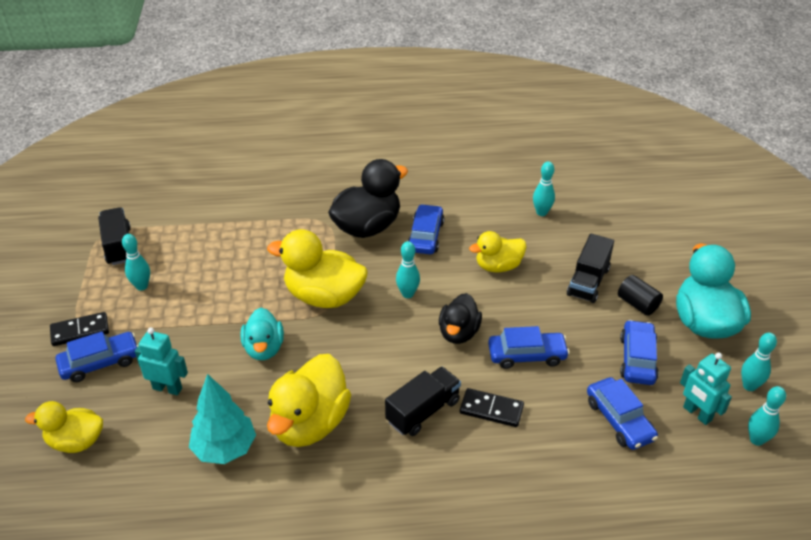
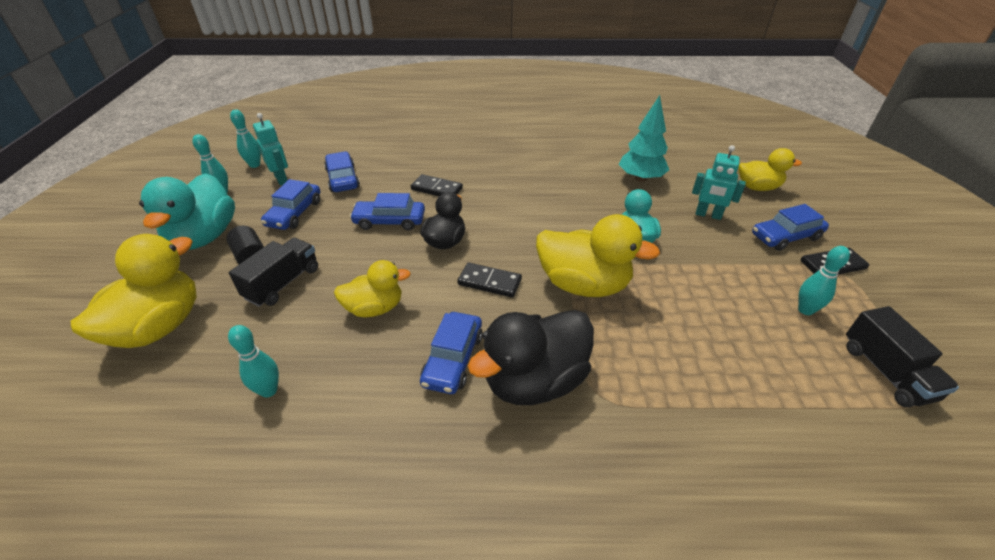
camera: 175 degrees left, 0 degrees up
yellow duck [267,354,351,447] -> yellow duck moved to [71,234,197,348]
black truck [385,367,461,436] -> none
turquoise bowling pin [396,241,420,298] -> black domino [457,263,522,298]

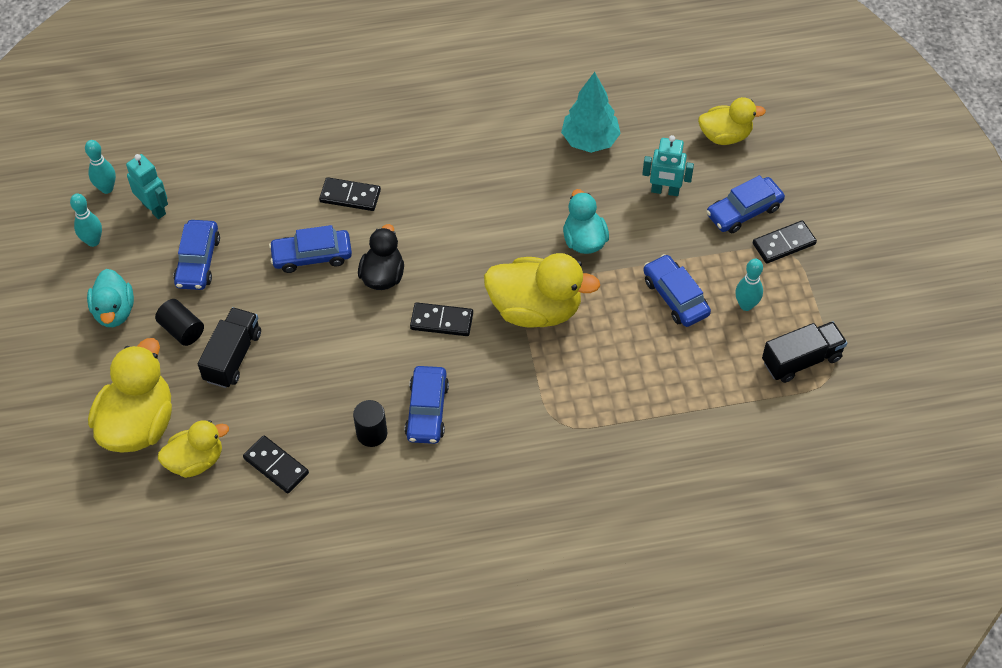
camera: 10 degrees left, 15 degrees up
turquoise duck [139,173,235,250] -> turquoise duck [87,269,134,327], size x0.62
turquoise bowling pin [228,325,279,397] -> black domino [243,435,309,494]
blue car [324,152,360,192] -> blue car moved to [643,254,711,327]
yellow duck [334,260,411,317] -> yellow duck moved to [158,420,229,478]
black duck [468,310,594,405] -> none
black truck [846,306,959,408] -> black truck turned 90 degrees counterclockwise [762,321,847,383]
none -> black cylinder [353,400,387,447]

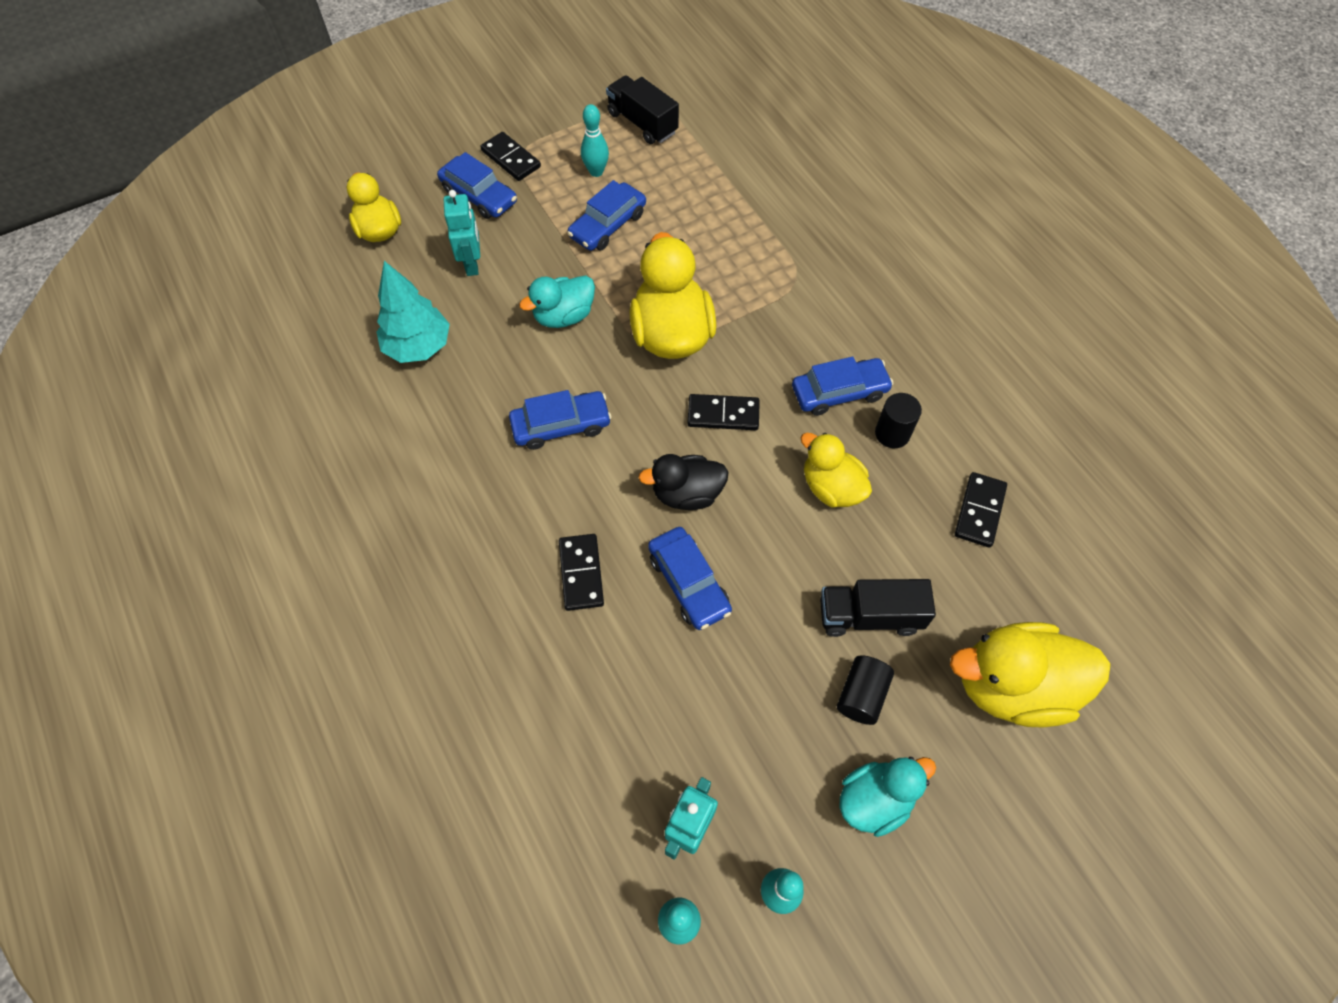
camera: 110 degrees left, 5 degrees up
yellow duck [158,420,229,478] -> yellow duck moved to [801,433,872,507]
blue car [173,220,220,290] -> blue car moved to [509,390,611,450]
black domino [410,302,473,336] -> black domino turned 75 degrees counterclockwise [687,394,760,430]

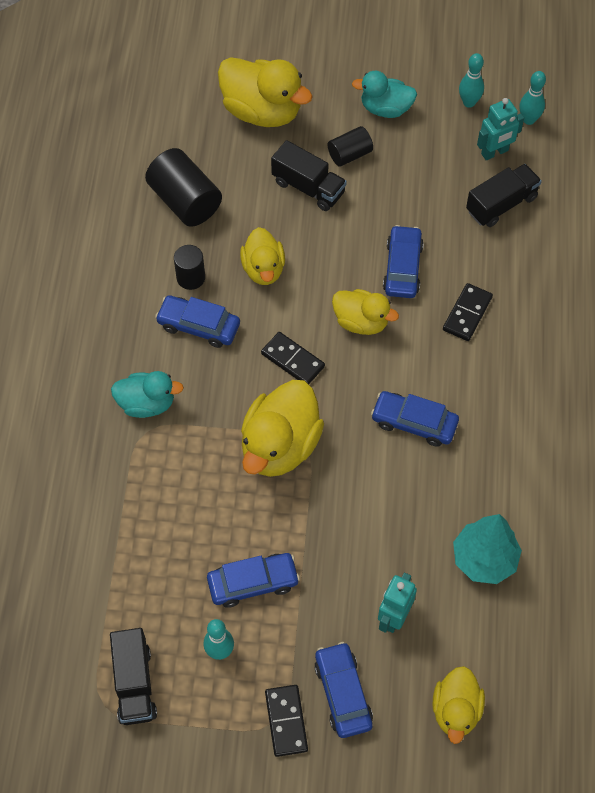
camera: 145 degrees left, 0 degrees up
turquoise duck [519,276,595,328] -> turquoise duck moved to [111,371,184,418]
black duck [639,454,729,510] -> yellow duck [332,289,399,335]
black domino [955,472,1007,548] -> black cylinder [145,148,222,227]
none -> black truck [466,164,542,227]

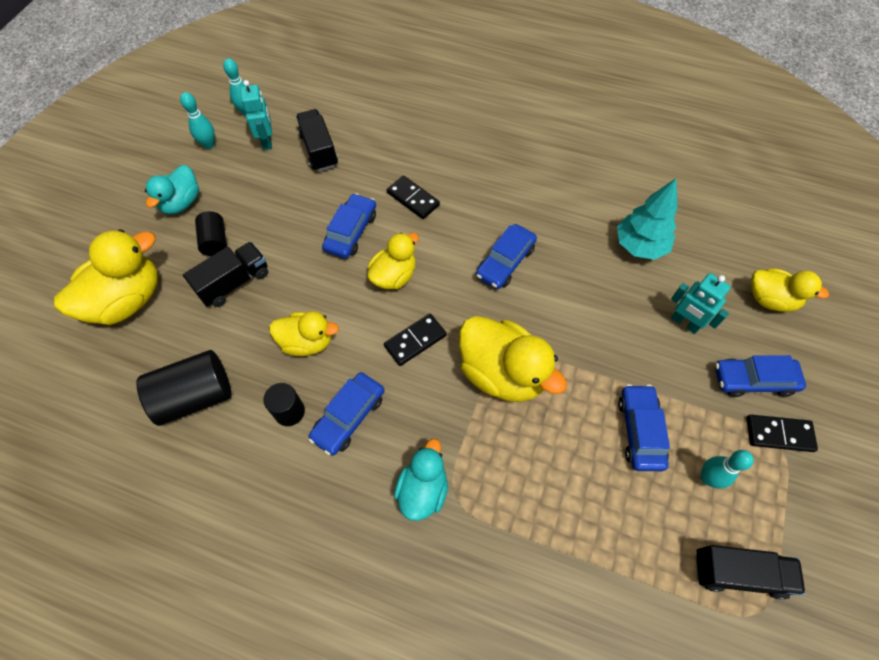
camera: 75 degrees left, 0 degrees up
blue car [383,225,424,298] -> blue car turned 90 degrees clockwise [322,193,376,259]

